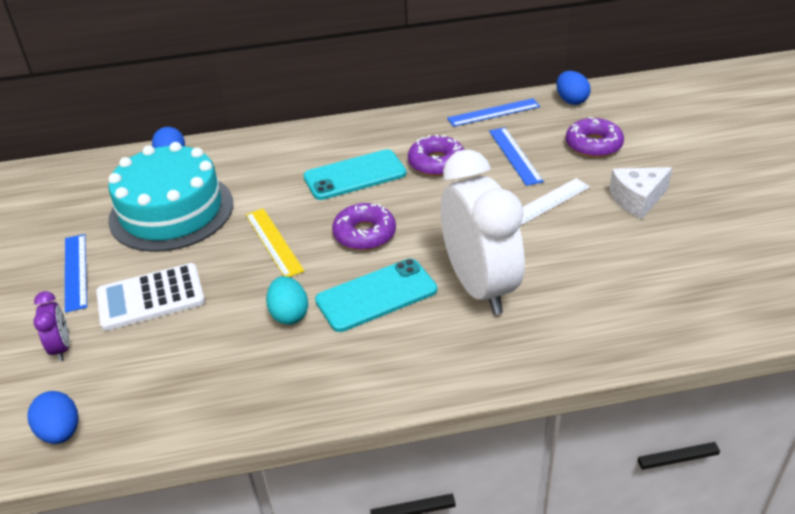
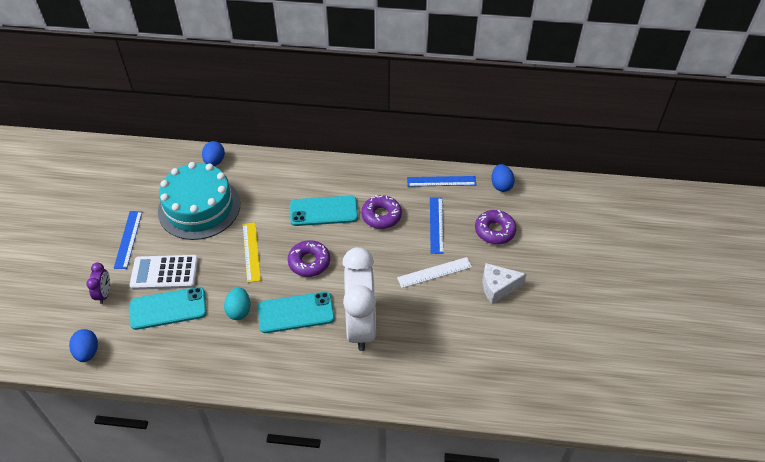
camera: 15 degrees right, 10 degrees up
none -> turquoise phone [130,287,207,330]

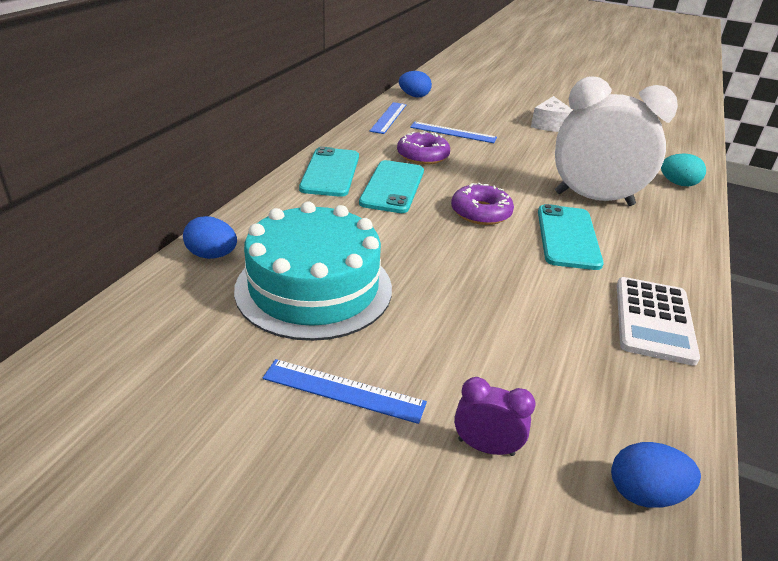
camera: 75 degrees left, 15 degrees down
white calculator [130,255,198,290] -> white calculator moved to [617,277,700,366]
turquoise phone [130,287,207,330] -> turquoise phone moved to [299,147,359,197]
turquoise egg [224,287,250,320] -> turquoise egg moved to [661,153,706,186]
yellow ruler [243,223,261,283] -> none
white ruler [397,257,472,288] -> none
purple donut [475,210,516,244] -> none

